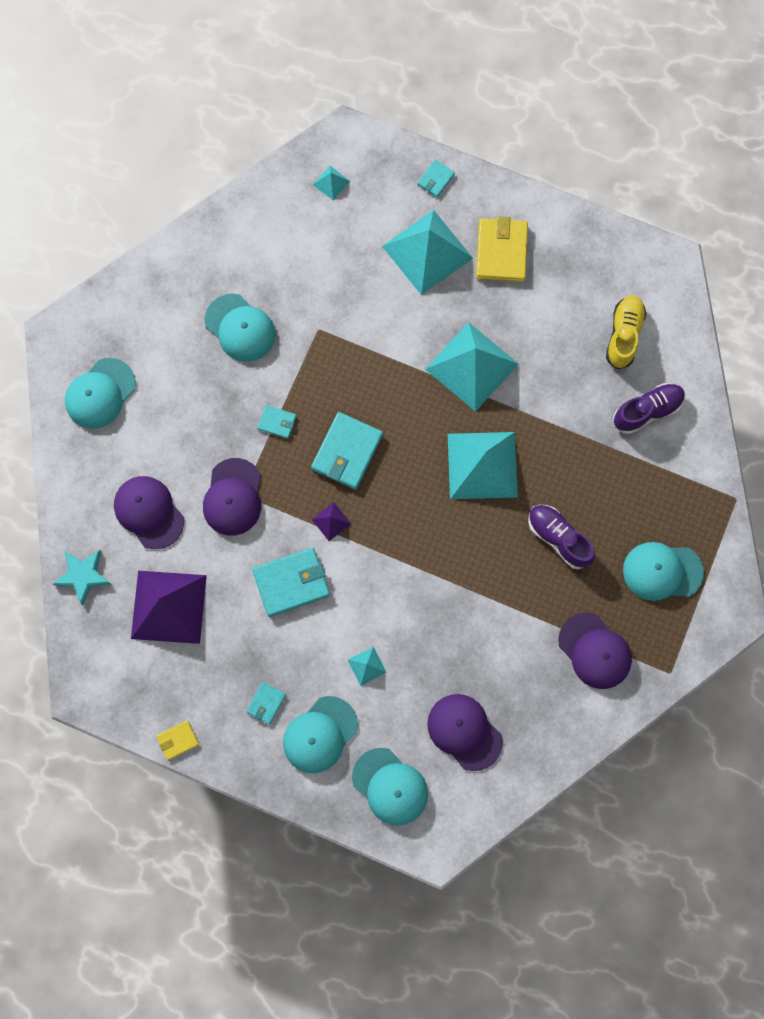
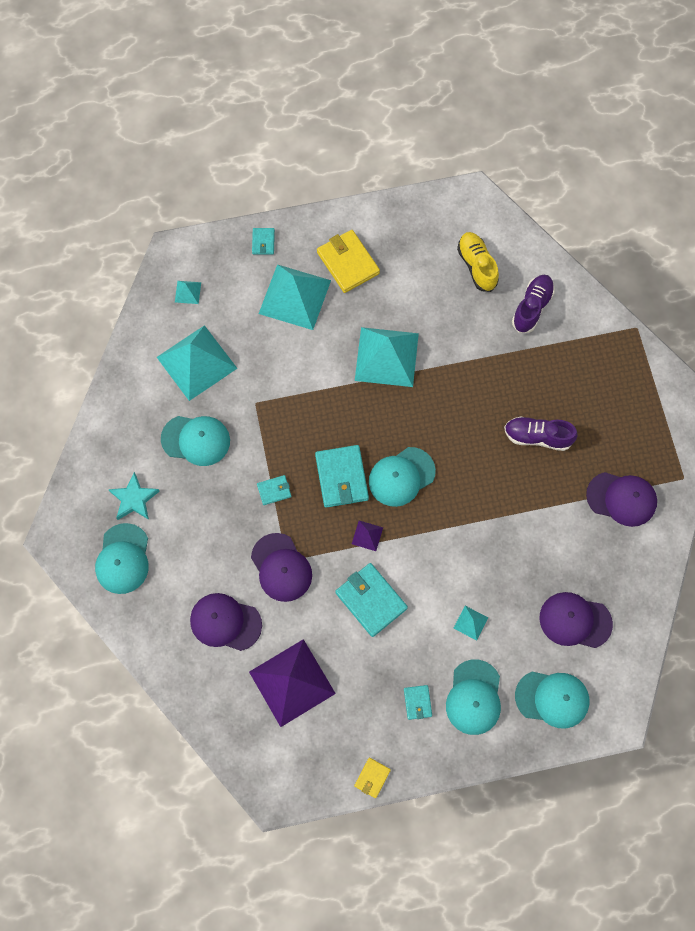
camera: 35 degrees left, 5 degrees down
turquoise star [53,550,111,605] -> turquoise star moved to [108,472,160,520]
turquoise wallet [252,548,330,617] -> turquoise wallet turned 75 degrees counterclockwise [335,563,408,637]
turquoise pyramid [448,432,518,499] -> turquoise pyramid moved to [157,325,238,401]
turquoise cap [623,542,704,601] -> turquoise cap moved to [369,447,436,507]

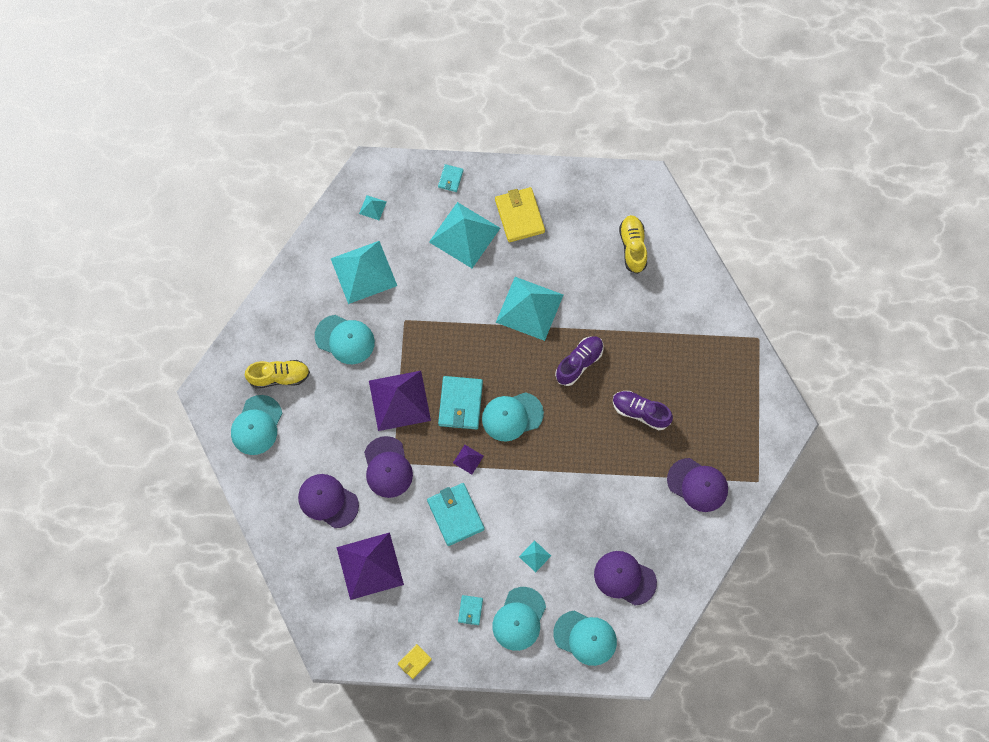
camera: 15 degrees right, 0 degrees up
turquoise star [108,472,160,520] -> yellow shoe [245,360,310,388]
turquoise wallet [257,475,291,505] -> purple pyramid [369,371,431,431]
purple shoe [512,275,555,333] -> purple shoe moved to [555,336,603,386]

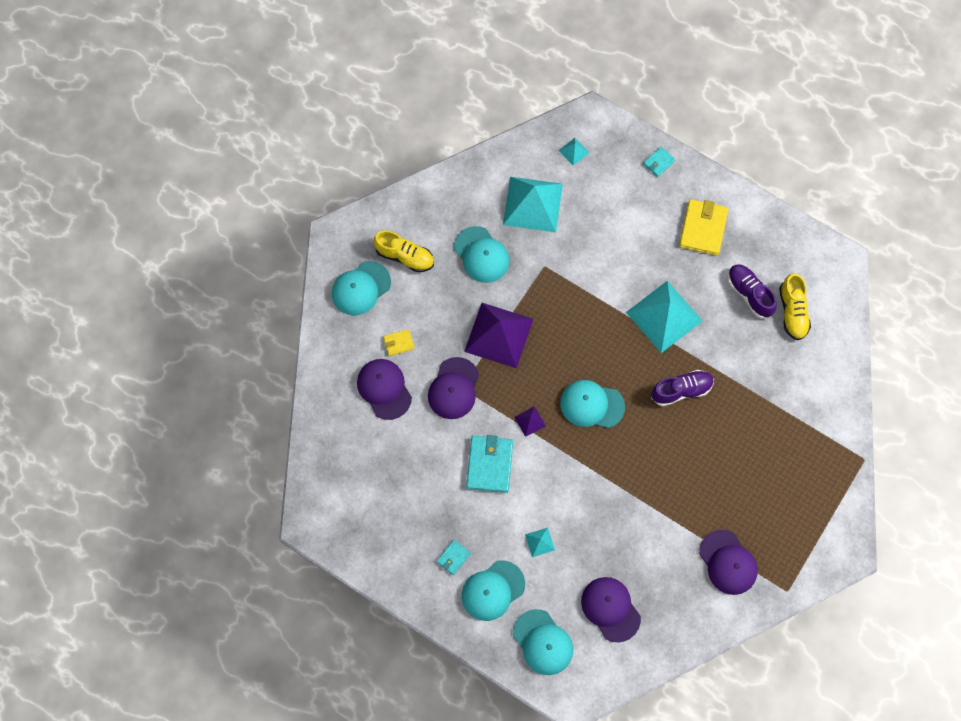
camera: 30 degrees right, 0 degrees up
purple pyramid [337,532,404,600] -> none
yellow wallet [398,644,432,679] -> yellow wallet moved to [383,329,415,356]
turquoise pyramid [429,202,500,268] -> none
turquoise wallet [438,376,483,429] -> none
purple shoe [613,391,673,430] -> purple shoe moved to [728,264,777,319]
yellow shoe [619,215,647,274] -> yellow shoe turned 150 degrees clockwise [779,273,811,340]

